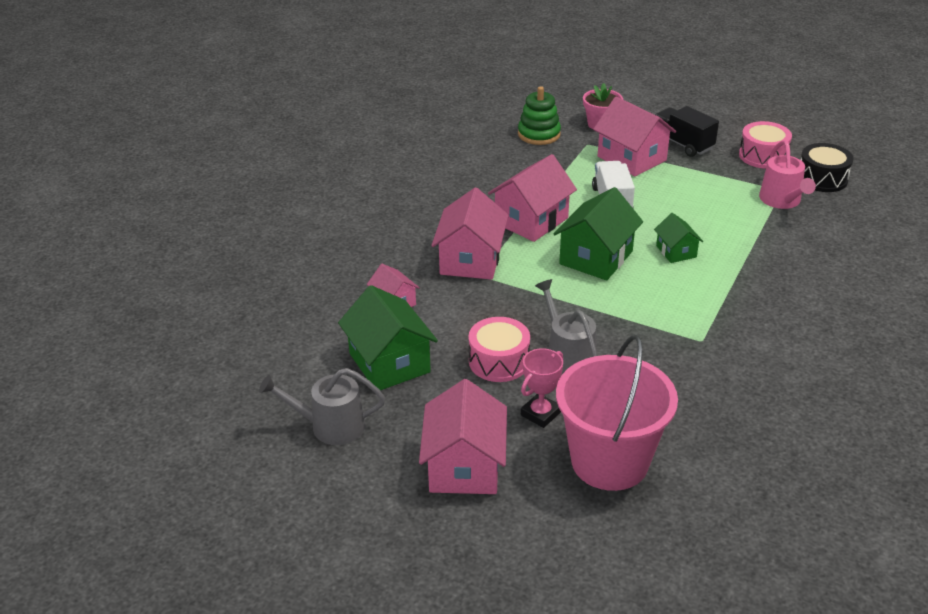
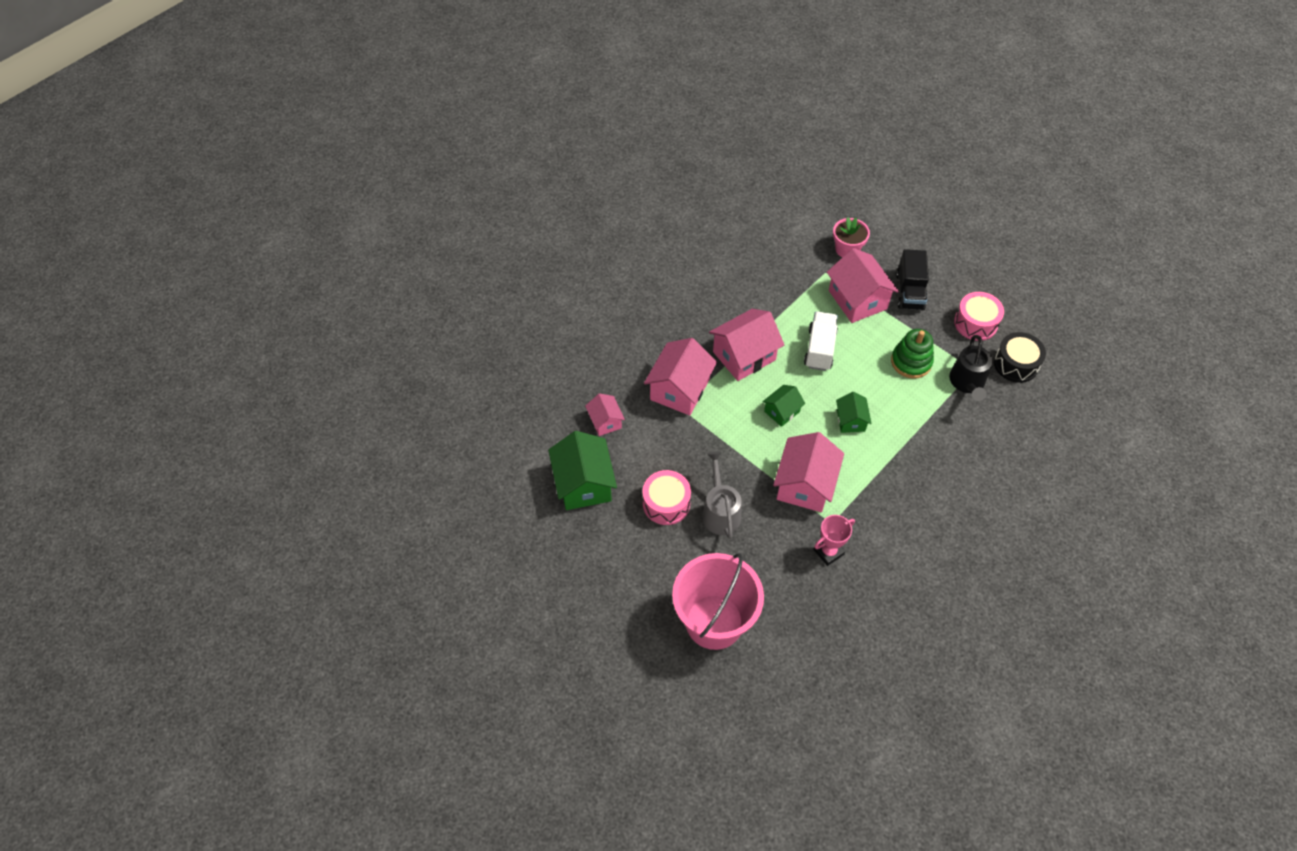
camera: 15 degrees right, 20 degrees up
grey watering can [259,368,385,445] -> none
pink house [419,379,507,494] -> pink house moved to [773,432,844,512]
green stacking toy [518,86,561,145] -> green stacking toy moved to [891,329,934,379]
pink trophy [521,348,563,428] -> pink trophy moved to [813,515,855,566]
green house [553,187,643,281] -> green house [762,385,805,427], size x0.55
black truck [655,106,719,157] -> black truck turned 150 degrees counterclockwise [896,249,929,310]
pink watering can [759,140,816,209] -> black watering can [949,335,993,401]

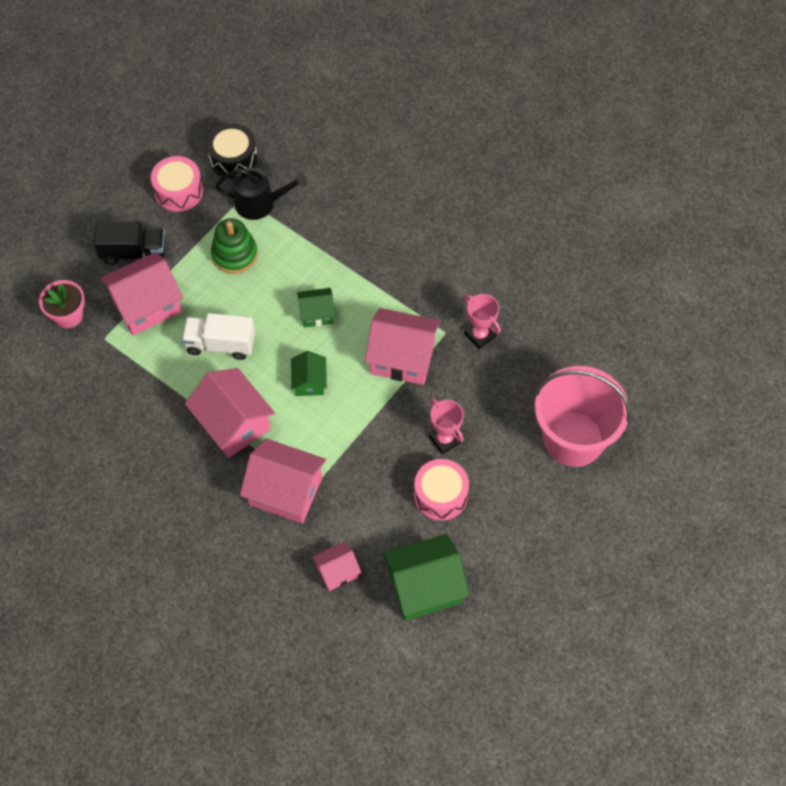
camera: 95 degrees left, 5 degrees up
grey watering can [702,451,742,539] -> pink trophy [429,398,464,454]
green house [762,385,805,427] -> green house turned 45 degrees clockwise [291,351,327,396]

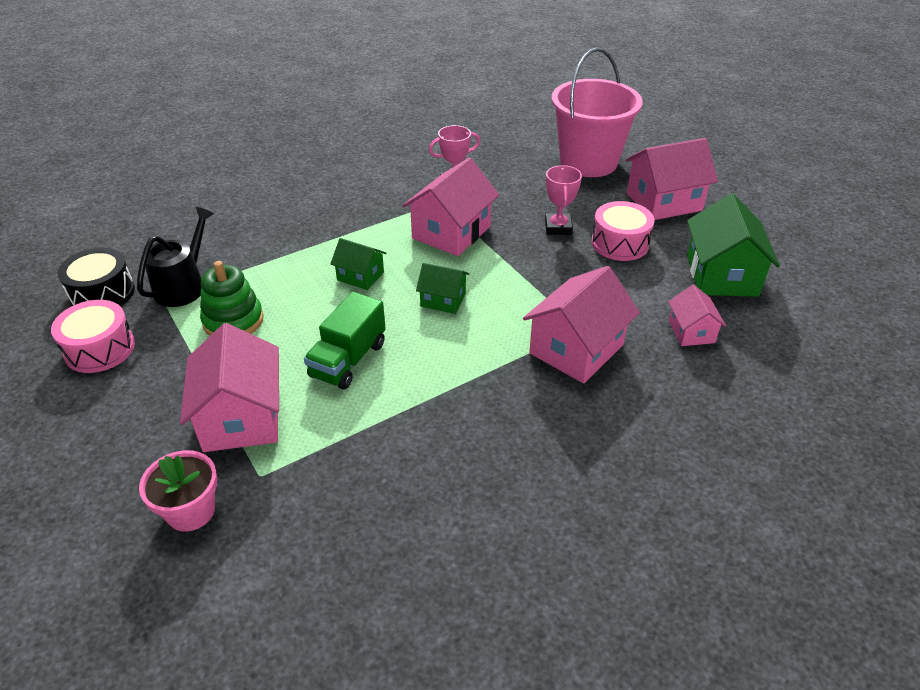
camera: 70 degrees left, 20 degrees down
black truck [94,221,166,265] -> none
white truck [182,313,255,360] -> green truck [304,292,386,390]
pink house [185,368,275,458] -> pink house moved to [626,138,718,220]
green house [297,288,335,327] -> green house turned 75 degrees counterclockwise [330,238,386,290]
pink trophy [429,398,464,454] -> pink trophy turned 75 degrees counterclockwise [545,165,582,235]

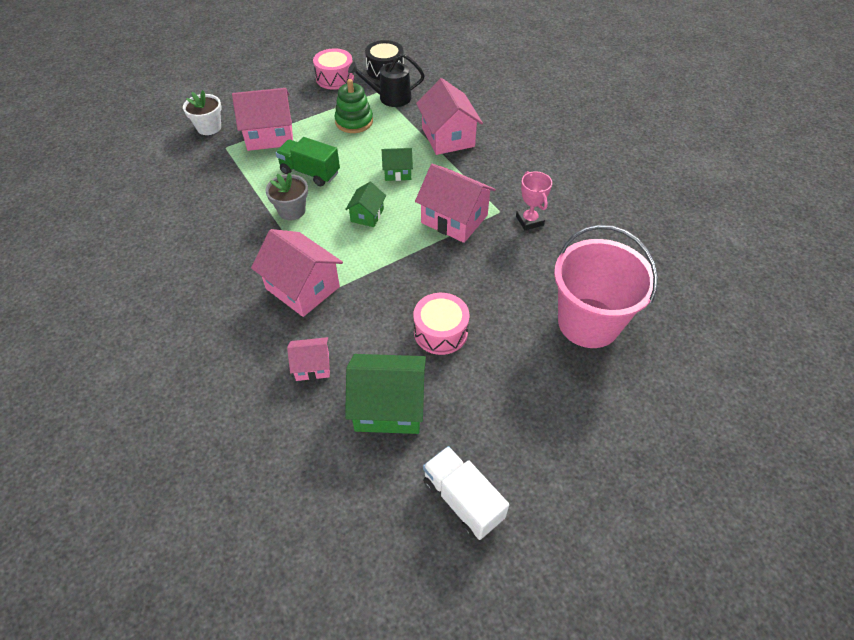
camera: 90 degrees right, 10 degrees up
black watering can [137,207,214,307] -> black watering can turned 150 degrees clockwise [348,53,425,107]
pink flower pot [139,450,217,532] -> white flower pot [183,90,222,135]
green house [330,238,386,290] -> green house turned 60 degrees clockwise [382,148,413,181]
pink trophy [545,165,582,235] -> none
pink house [626,138,718,220] -> pink house moved to [416,78,483,155]
none -> grey flower pot [265,173,308,220]
none -> white truck [423,446,509,540]

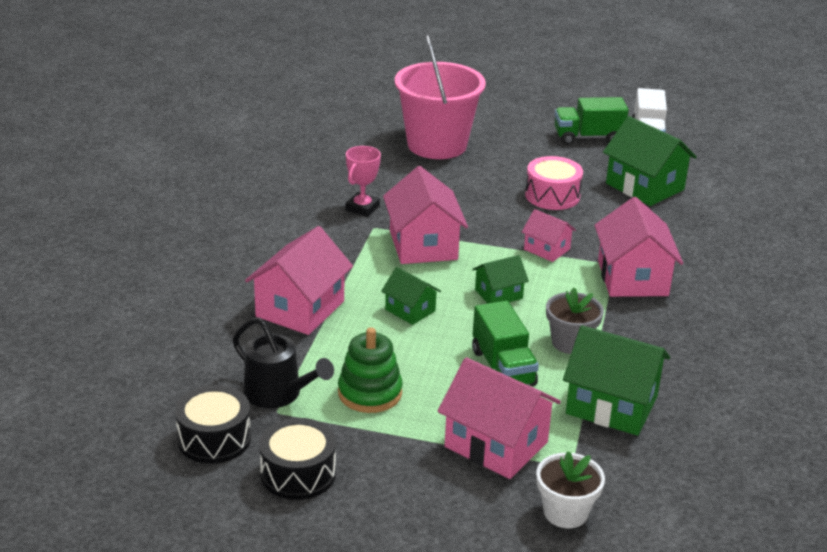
camera: 135 degrees left, 20 degrees down
pink house [287,337,330,381] -> pink house moved to [522,209,576,262]
pink drum [313,48,354,90] -> black drum [259,418,336,500]
none -> green truck [555,97,628,145]
none -> green house [563,325,670,436]

